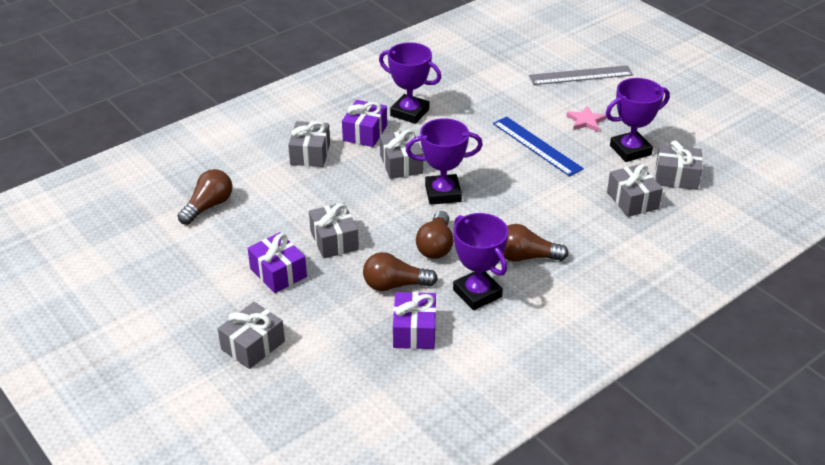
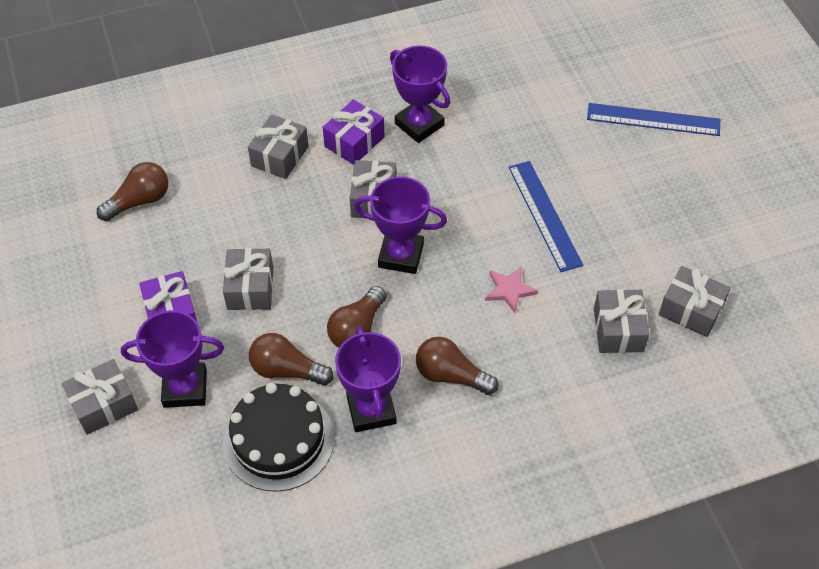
camera: 20 degrees right, 15 degrees up
purple gift [393,292,436,349] -> black cake [223,383,335,492]
grey ruler [529,65,633,85] -> blue ruler [587,103,720,136]
pink star [566,106,607,132] -> pink star moved to [485,267,538,313]
purple trophy [606,78,670,162] -> purple trophy moved to [121,310,224,408]

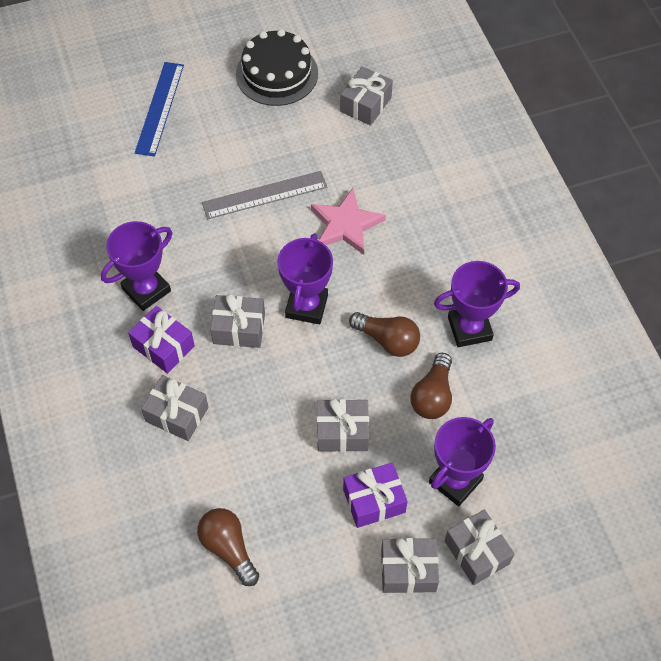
camera: 90 degrees left, 5 degrees up
purple trophy [121,310,224,408] -> purple trophy turned 45 degrees clockwise [429,417,496,506]
black cake [223,383,335,492] -> black cake moved to [236,29,318,106]
brown light bulb [416,337,499,395] -> none
pink star [485,267,538,313] -> pink star [311,188,386,255], size x1.63
blue ruler [509,161,583,272] -> grey ruler [202,171,327,219]
grey gift [594,289,649,353] -> grey gift moved to [381,538,439,593]

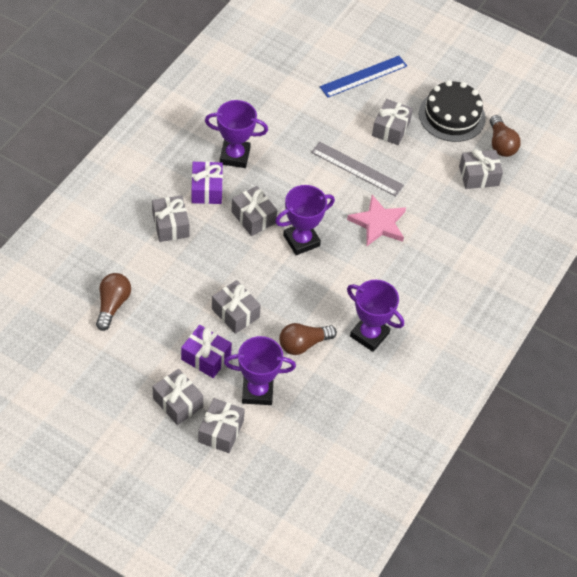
camera: 45 degrees right, 5 degrees down
brown light bulb [349,312,420,357] -> brown light bulb moved to [490,115,521,157]
none -> grey gift [372,99,413,145]

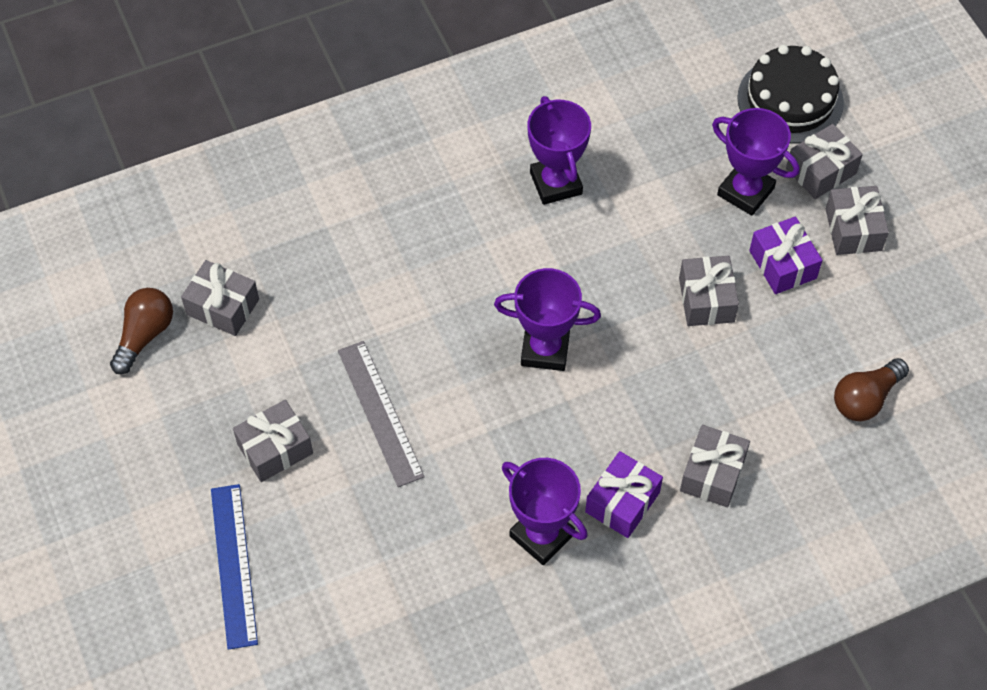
camera: 140 degrees left, 5 degrees up
grey gift [231,186,277,236] -> none
brown light bulb [279,323,337,355] -> none
blue ruler [320,56,407,98] -> blue ruler turned 75 degrees clockwise [211,484,258,650]
pink star [347,195,406,246] -> none
black cake [419,80,486,142] -> black cake moved to [737,45,844,144]

